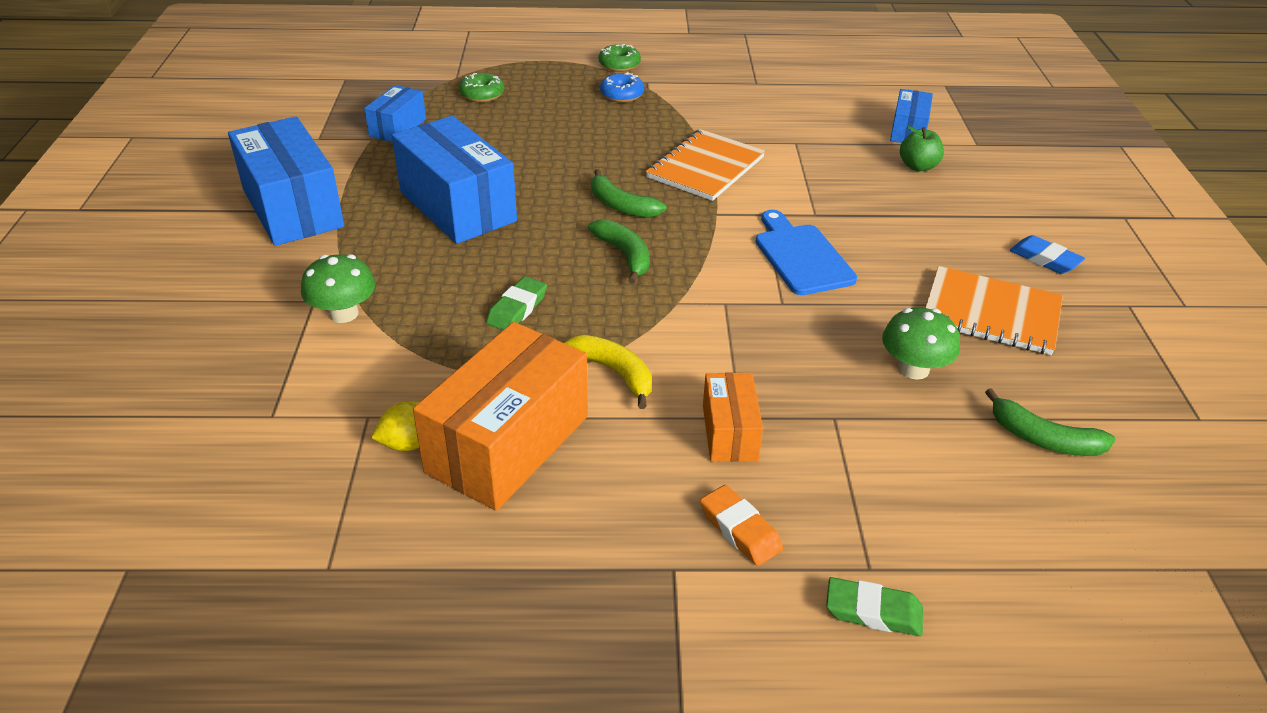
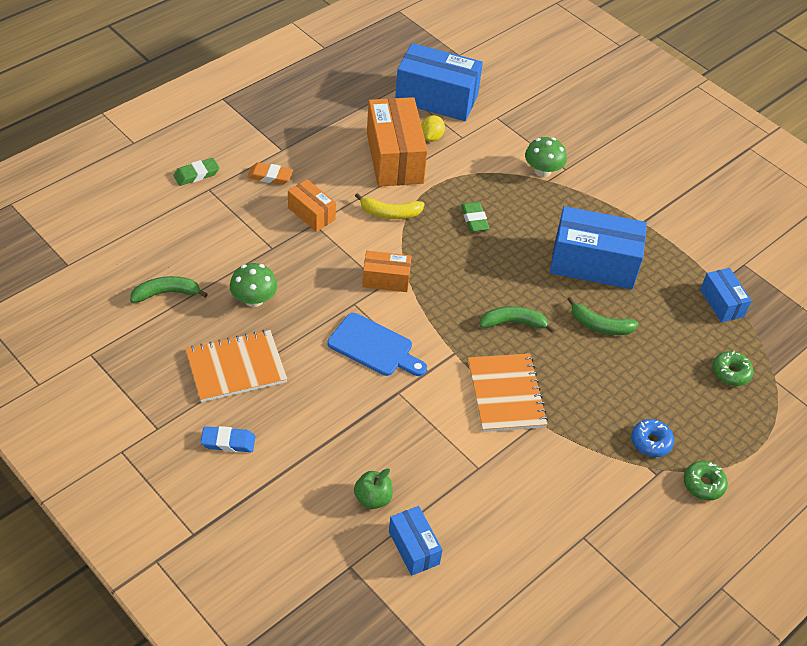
camera: 135 degrees right, 10 degrees up
blue box [228,116,344,246] -> blue box moved to [395,43,483,121]
green banana [588,219,649,284] -> green banana moved to [567,297,639,335]
none -> orange box [362,251,412,292]

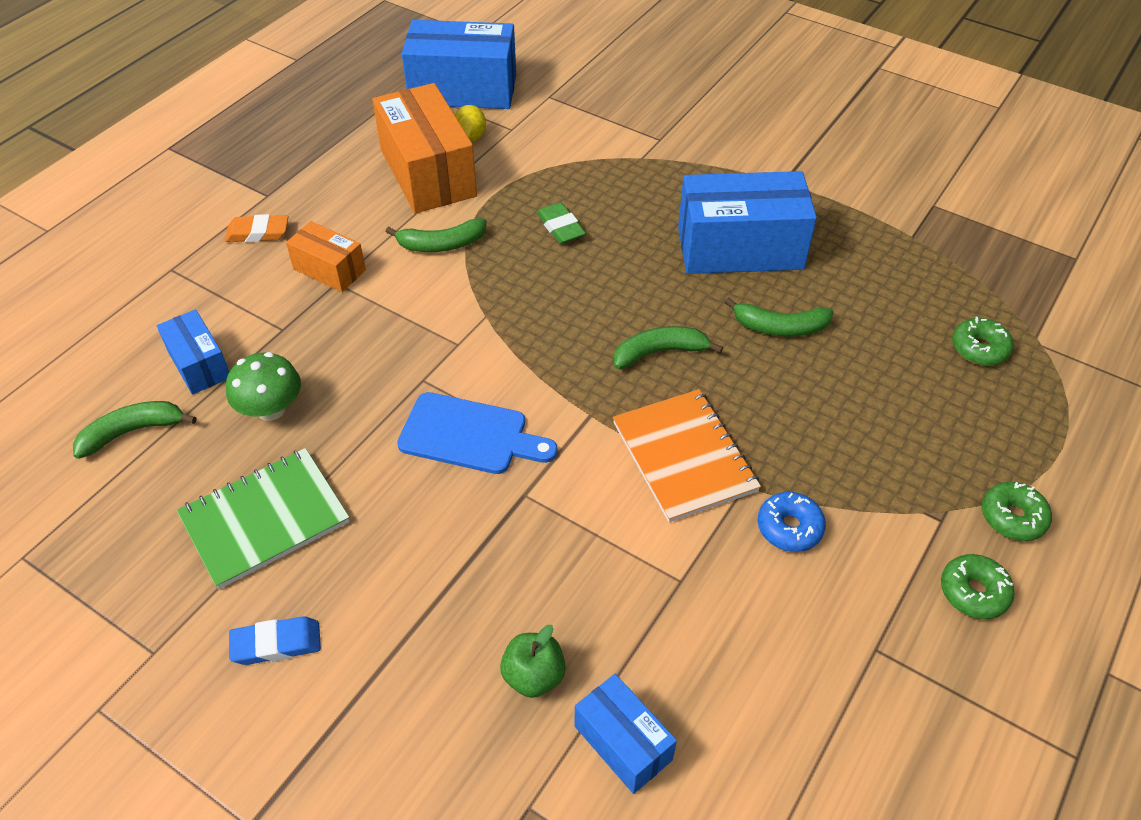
camera: 10 degrees left, 0 degrees up
green eraser [173,158,219,186] -> none
orange notebook [186,330,287,402] -> green notebook [177,448,350,589]
yellow banana [355,193,425,219] -> green banana [386,218,487,252]
orange box [362,251,412,292] -> none
green mushroom [525,137,567,177] -> none
blue donut [631,419,674,457] -> blue donut moved to [758,492,826,552]
blue box [700,268,752,323] -> blue box moved to [157,309,229,395]
none -> green donut [941,554,1015,619]

